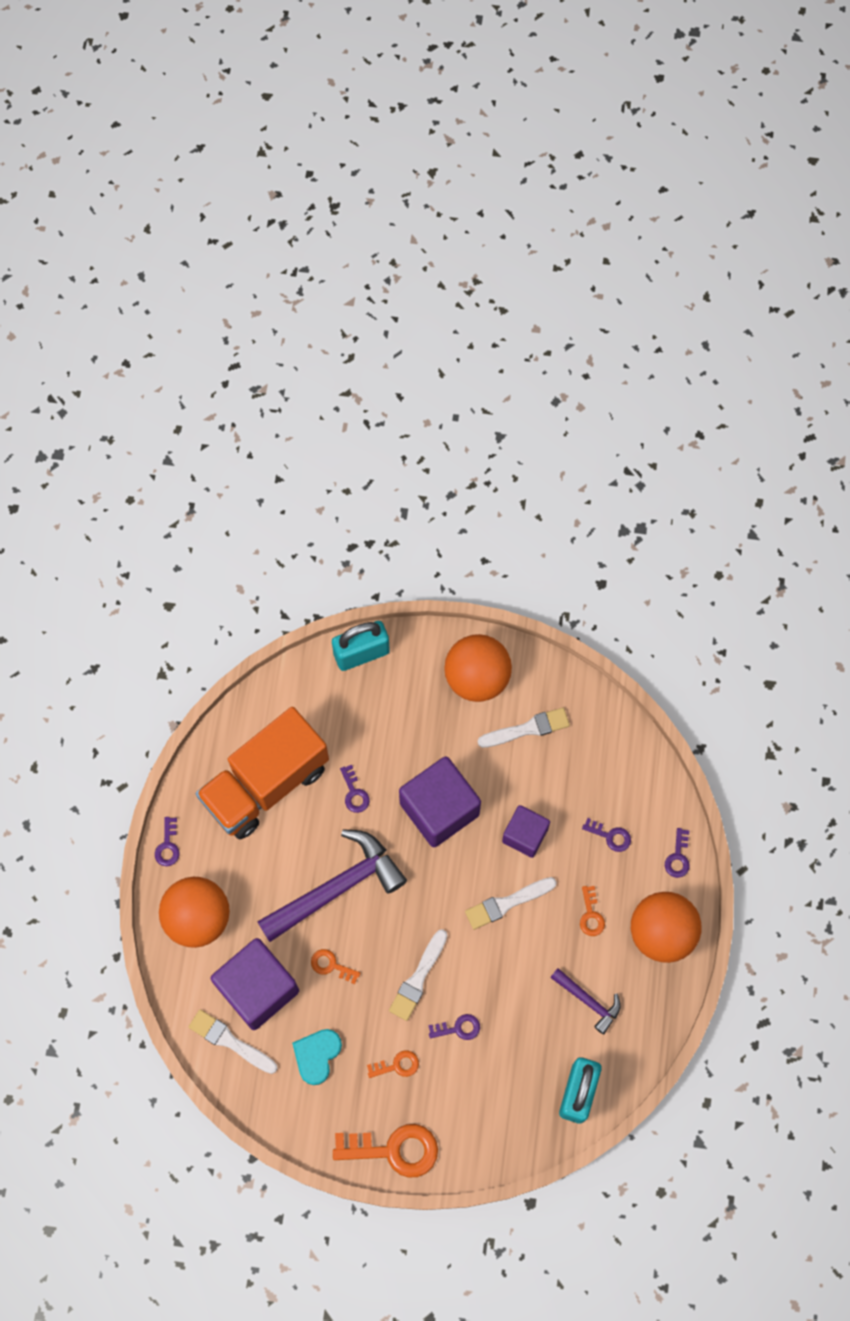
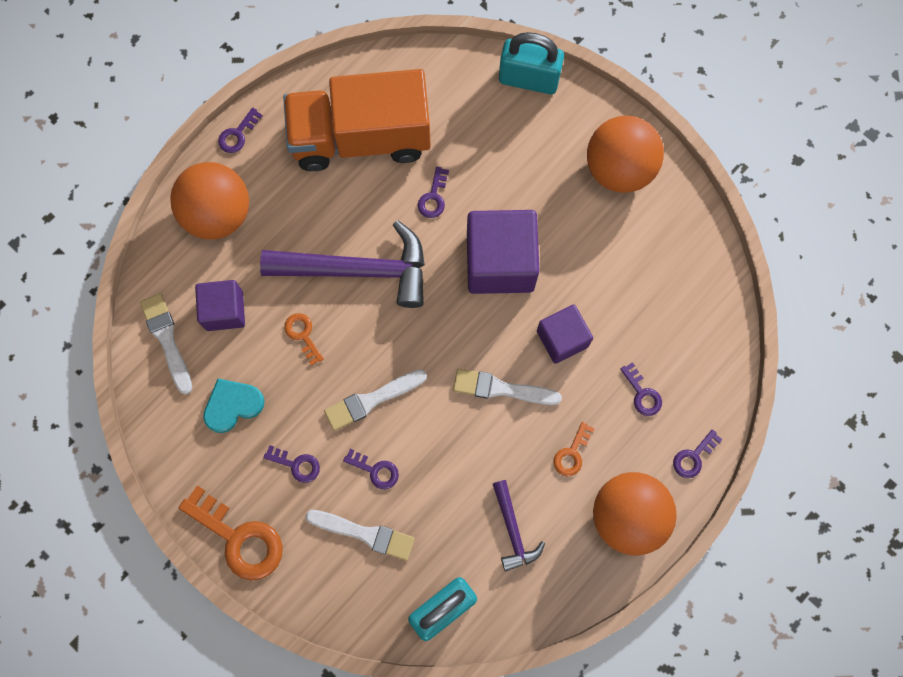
camera: 35 degrees right, 5 degrees up
purple cube [211,938,299,1030] -> purple cube [195,280,245,331], size x0.60
orange key [367,1050,419,1078] -> purple key [263,445,320,483]
white brush [478,708,570,748] -> white brush moved to [305,510,415,561]

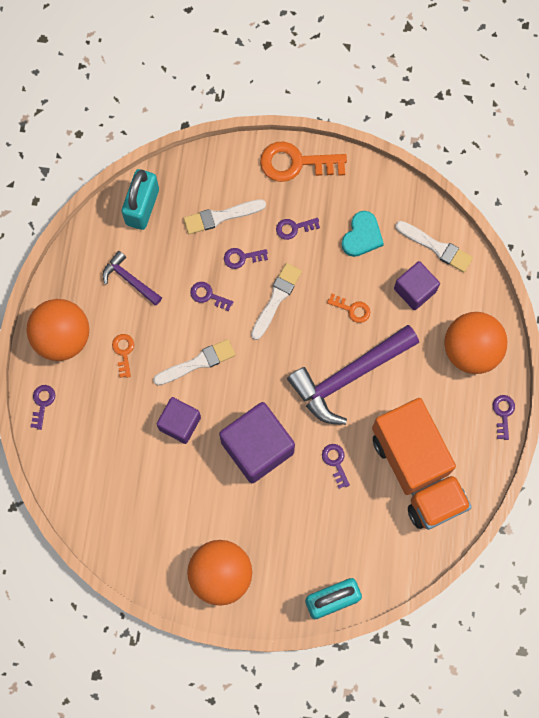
camera: 145 degrees right, 0 degrees up
orange truck [283,69,431,171] -> orange truck turned 105 degrees clockwise [372,398,472,530]
purple key [620,362,662,416] -> purple key moved to [190,282,233,311]

